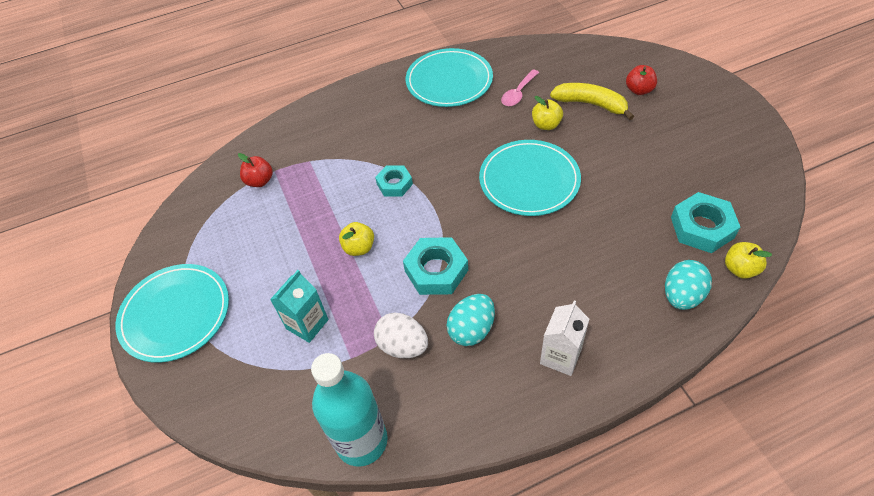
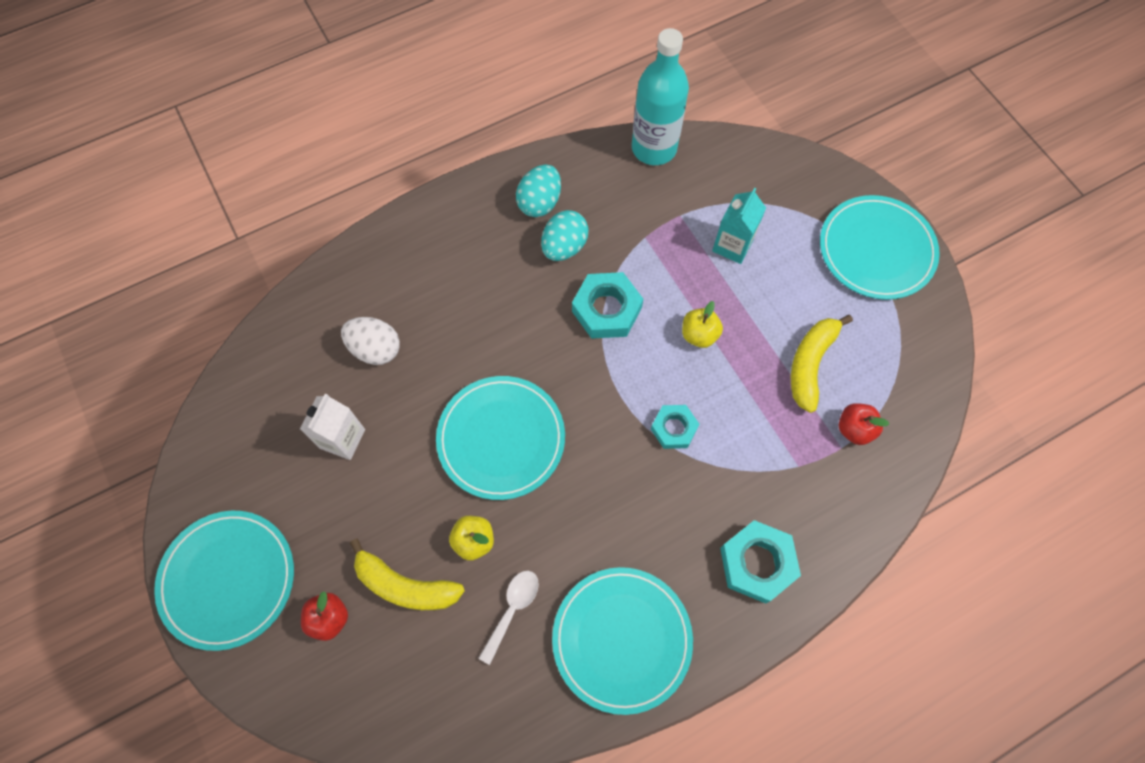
camera: 170 degrees right, 15 degrees up
white egg [374,313,428,358] -> white egg moved to [341,317,400,365]
pink spoon [501,70,539,106] -> white spoon [479,571,539,665]
white carton [540,300,590,376] -> white carton moved to [300,394,365,460]
turquoise egg [665,260,712,310] -> turquoise egg moved to [516,164,561,217]
turquoise nut [671,192,740,253] -> turquoise nut moved to [720,520,801,604]
yellow apple [725,242,772,279] -> none
none -> turquoise plate [154,511,294,651]
none -> yellow banana [791,315,853,413]

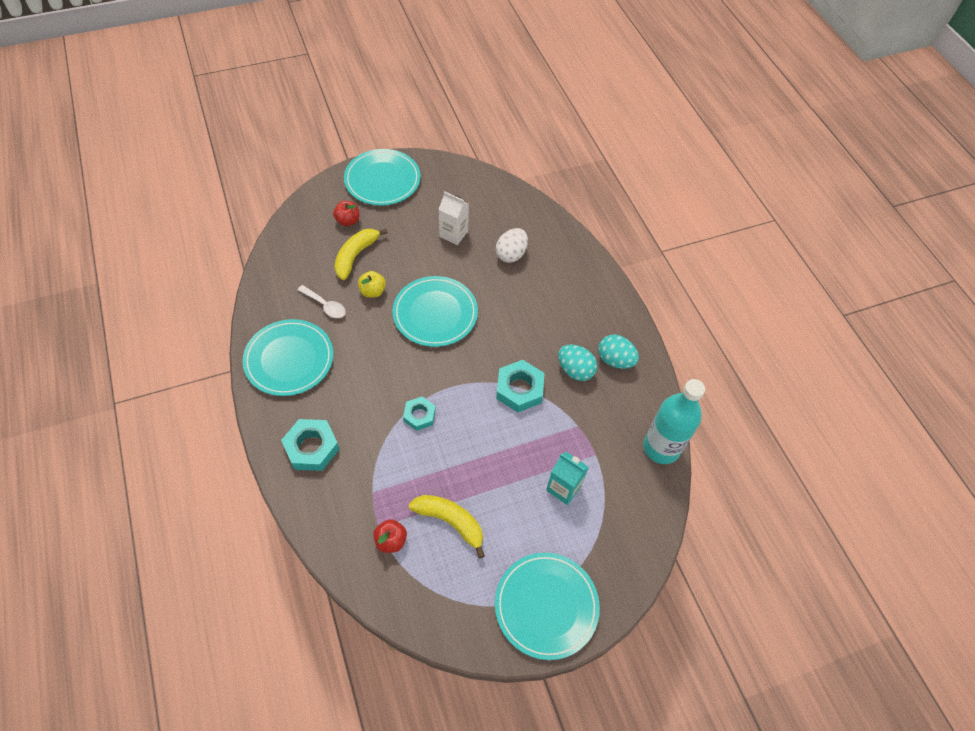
camera: 95 degrees right, 10 degrees down
yellow apple [682,301,723,348] -> none

